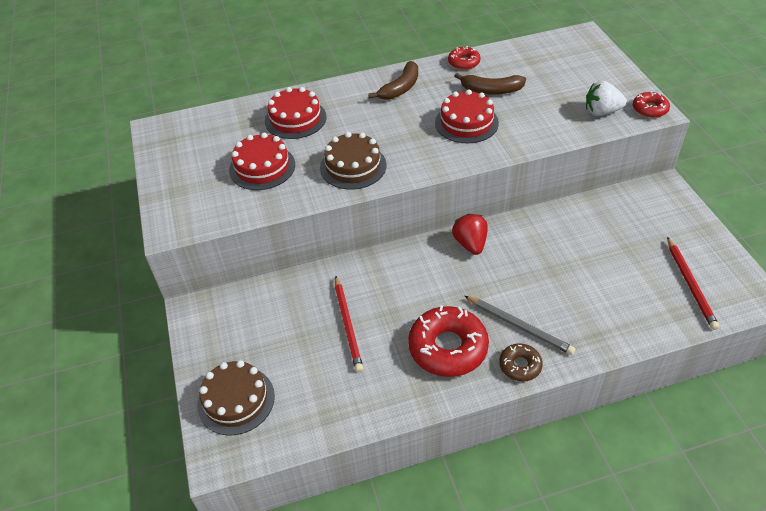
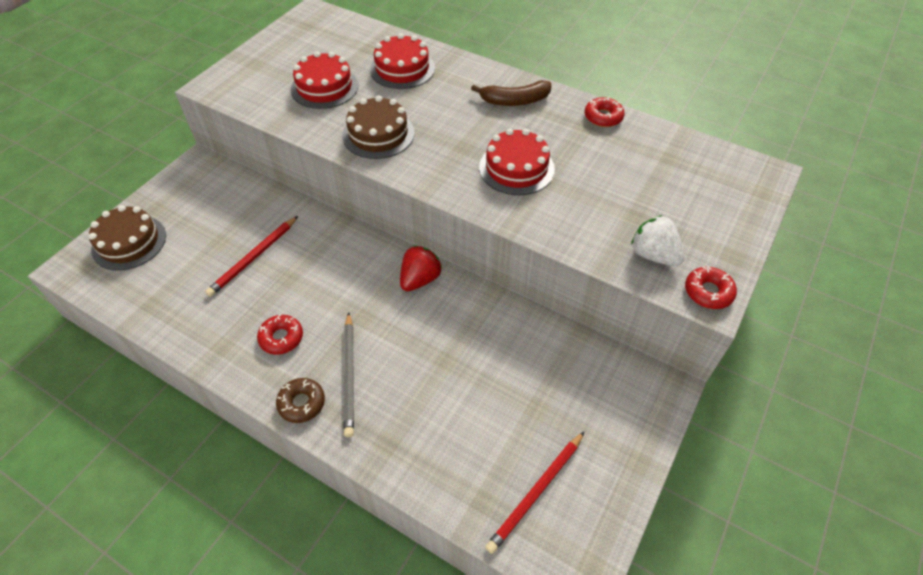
camera: 45 degrees right, 5 degrees up
red donut [408,305,489,377] -> red donut [257,314,303,355], size x0.52
brown banana [455,73,526,95] -> none

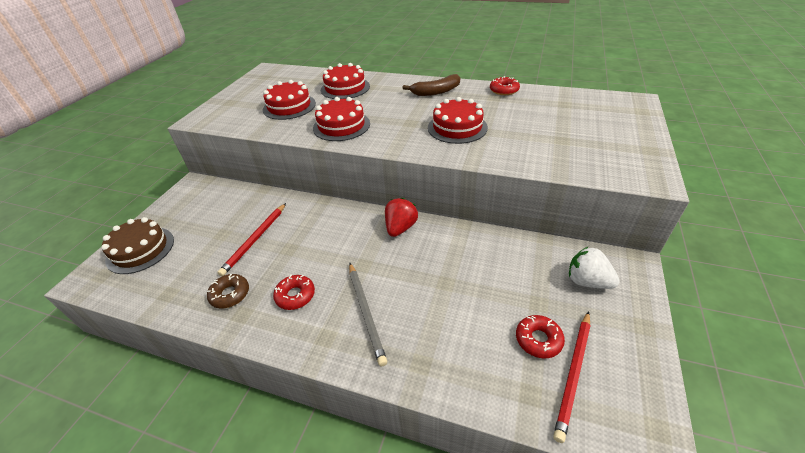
camera: 10 degrees left, 10 degrees down
brown donut [276,378,325,423] -> brown donut moved to [207,274,249,309]
brown cake [342,95,415,159] -> red cake [313,97,370,141]
white strawberry [631,215,685,266] -> white strawberry moved to [569,246,620,289]
red donut [685,266,737,309] -> red donut moved to [516,315,565,358]

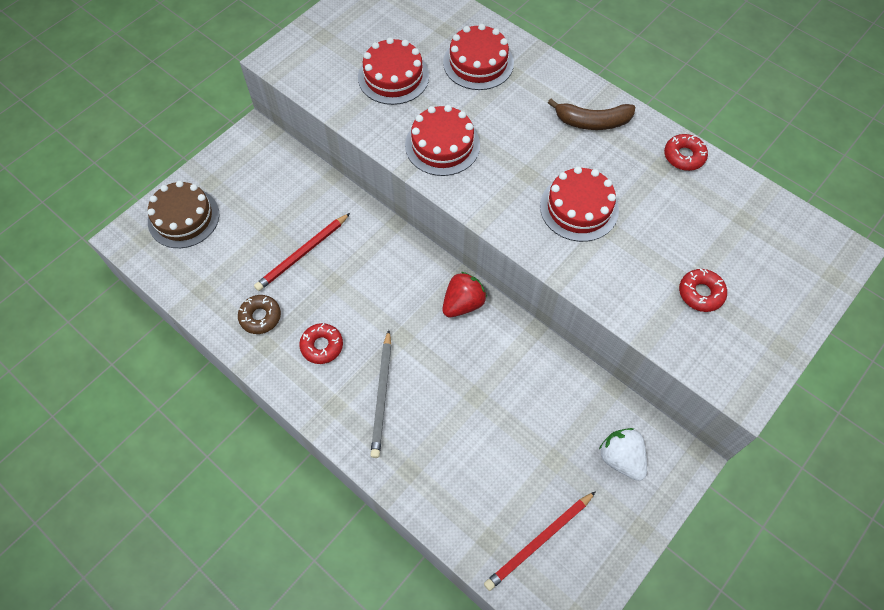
camera: 20 degrees right, 20 degrees up
red donut [516,315,565,358] -> red donut moved to [679,269,727,312]

